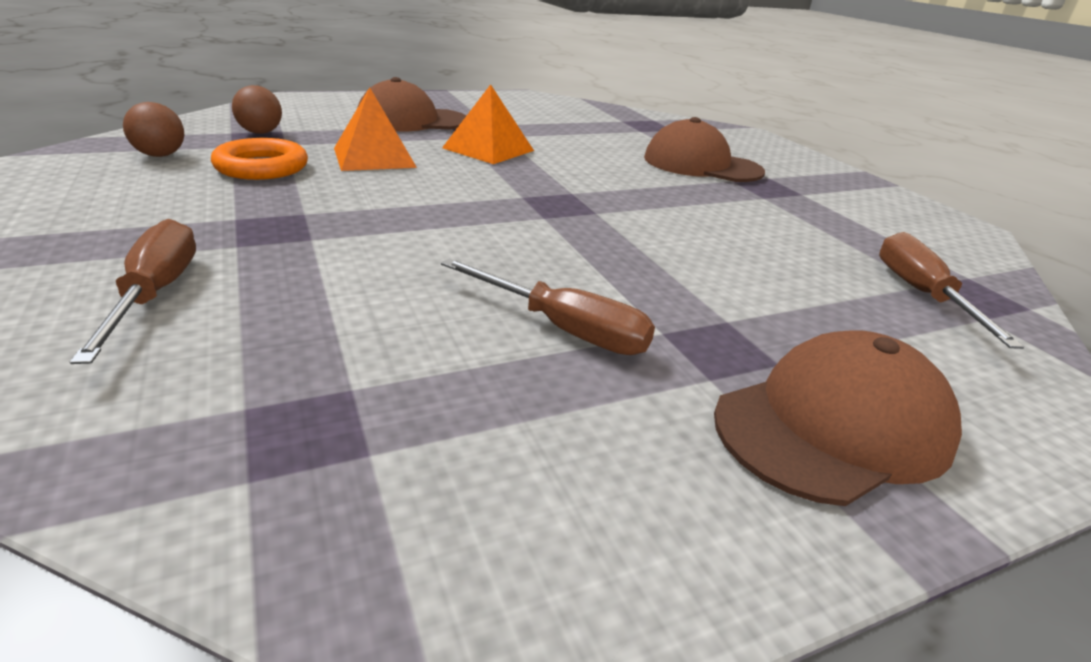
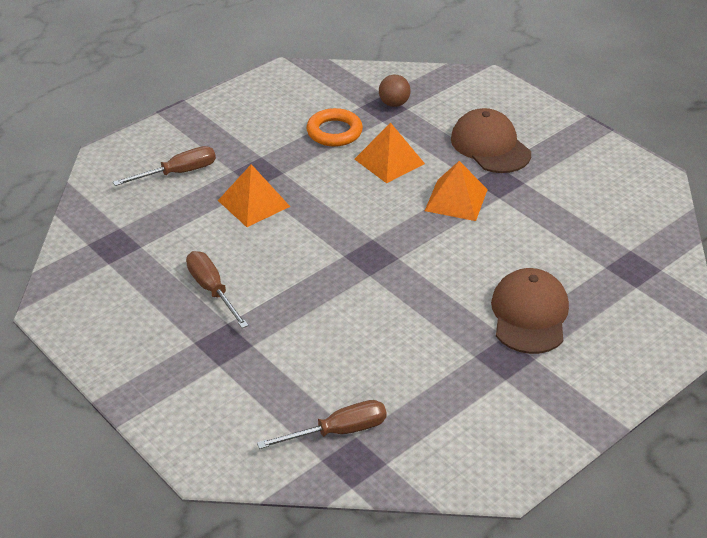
camera: 75 degrees right, 10 degrees up
brown ball [123,102,184,157] -> none
brown screwdriver [441,258,655,355] -> brown screwdriver turned 135 degrees clockwise [186,251,249,328]
brown cap [714,330,962,506] -> none
none -> orange pyramid [218,164,290,227]

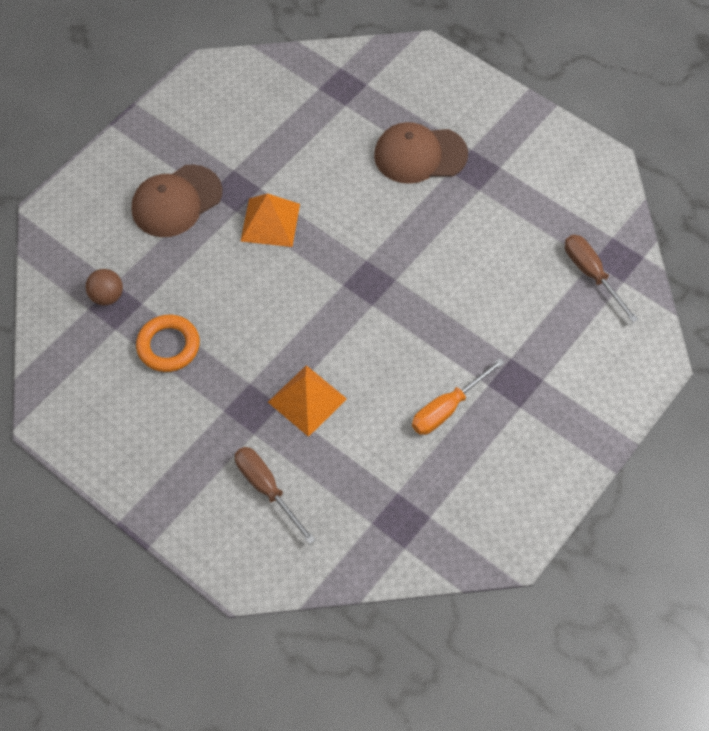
camera: 100 degrees left, 20 degrees up
brown screwdriver [186,251,249,328] -> orange screwdriver [412,358,505,435]
orange pyramid [355,122,425,183] -> none

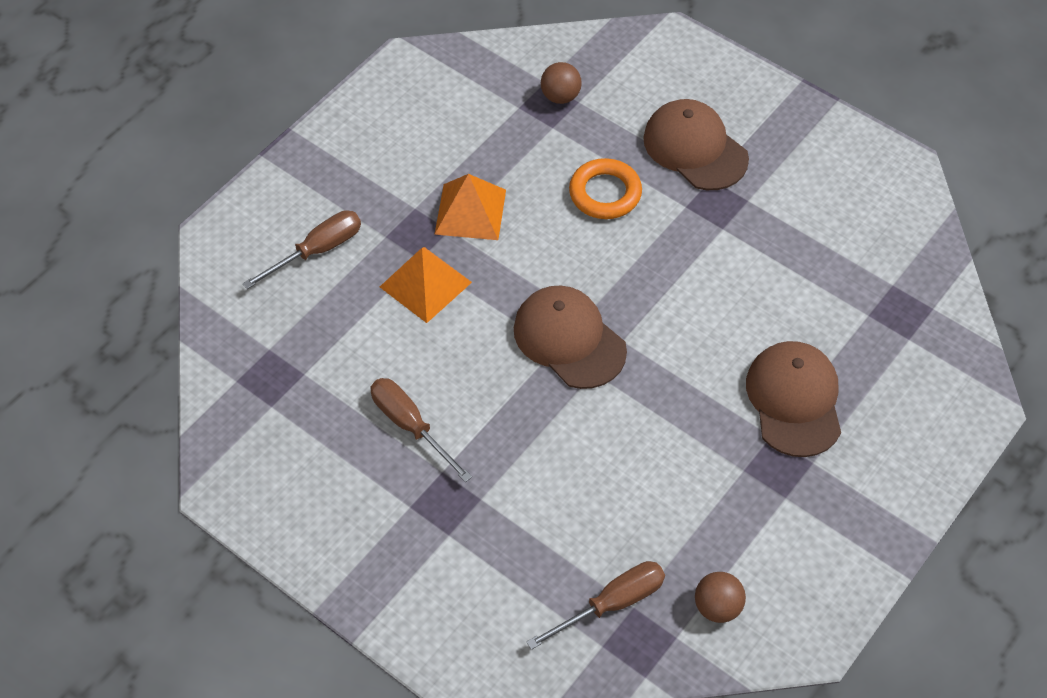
camera: 90 degrees right, 5 degrees down
orange ring [136,315,200,372] -> orange ring moved to [569,158,642,219]
orange pyramid [241,193,300,247] -> orange pyramid moved to [434,174,506,240]
orange screwdriver [412,358,505,435] -> brown screwdriver [370,378,472,482]
none -> brown cap [514,285,627,389]
none -> brown ball [695,572,746,623]

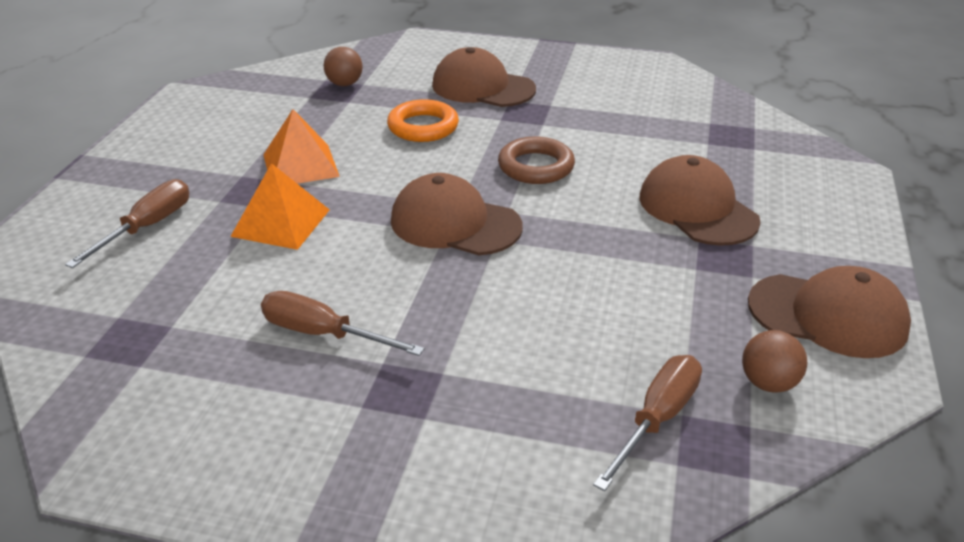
camera: 25 degrees left, 20 degrees down
none -> brown ring [498,136,575,184]
none -> brown cap [748,266,911,358]

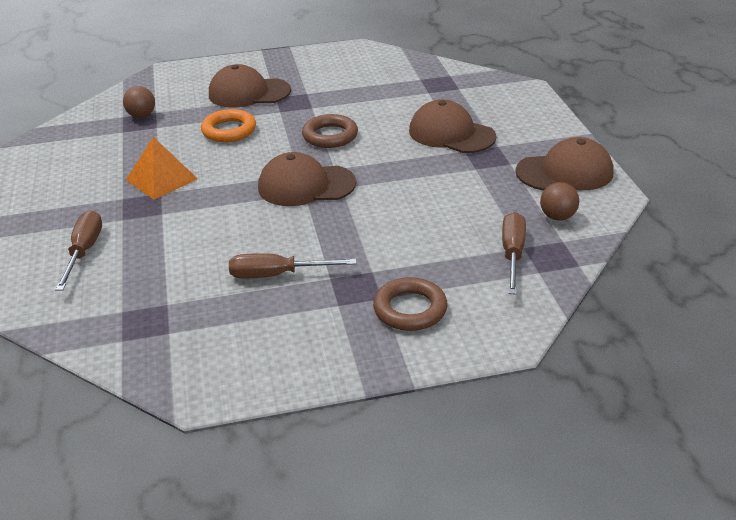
camera: 25 degrees left, 0 degrees up
orange pyramid [230,163,330,250] -> none
none -> brown ring [373,277,448,331]

